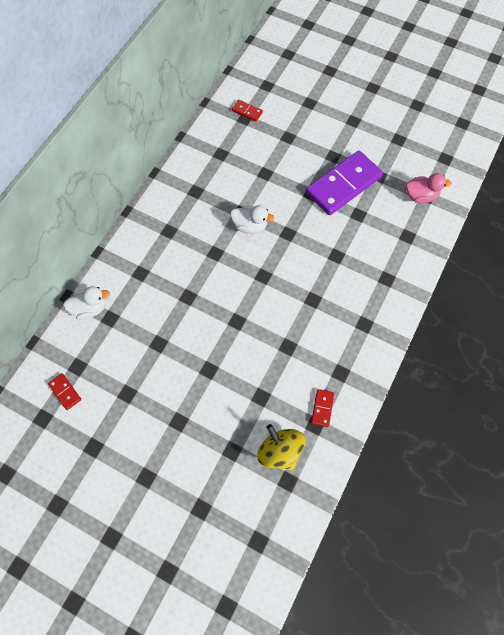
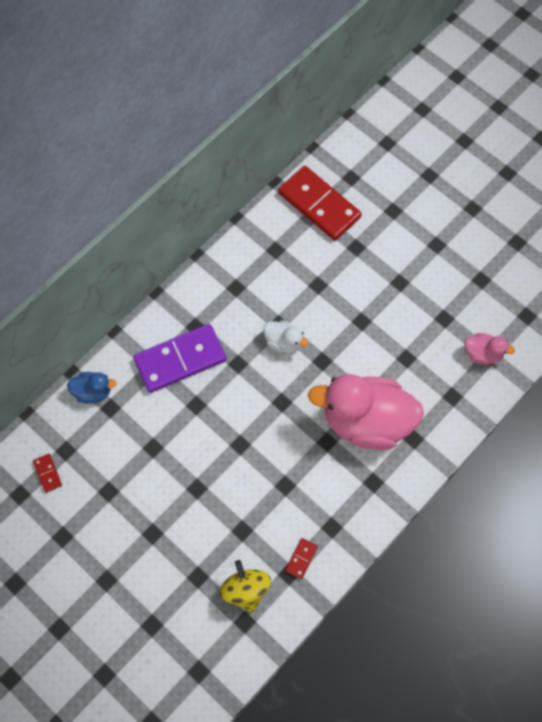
camera: 15 degrees right, 0 degrees up
white duck [63,286,110,320] -> blue duck [67,372,117,404]
red domino [232,100,263,122] -> red domino [278,166,362,241], size x2.43
purple domino [306,151,383,215] -> purple domino moved to [133,324,226,393]
none -> pink duck [308,374,424,450]

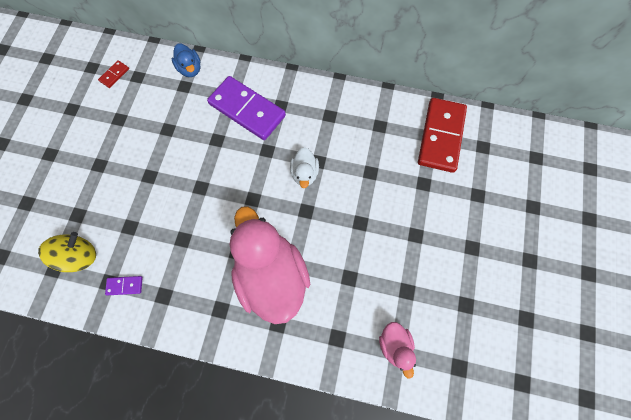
camera: 60 degrees right, 5 degrees up
red domino [285,538,318,579] -> purple domino [105,276,143,295]

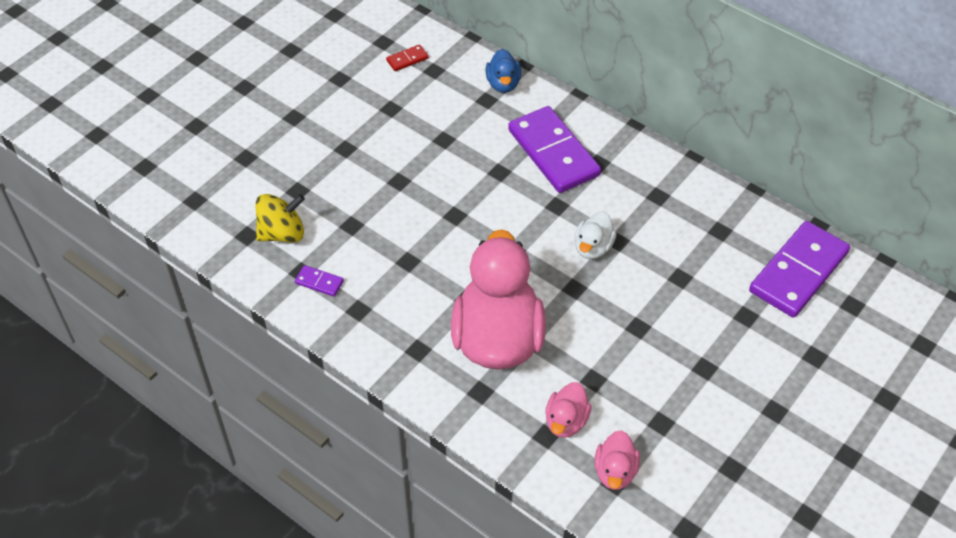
camera: 25 degrees right, 20 degrees down
red domino [418,98,467,173] -> purple domino [749,221,850,318]
none -> pink duck [545,382,592,438]

